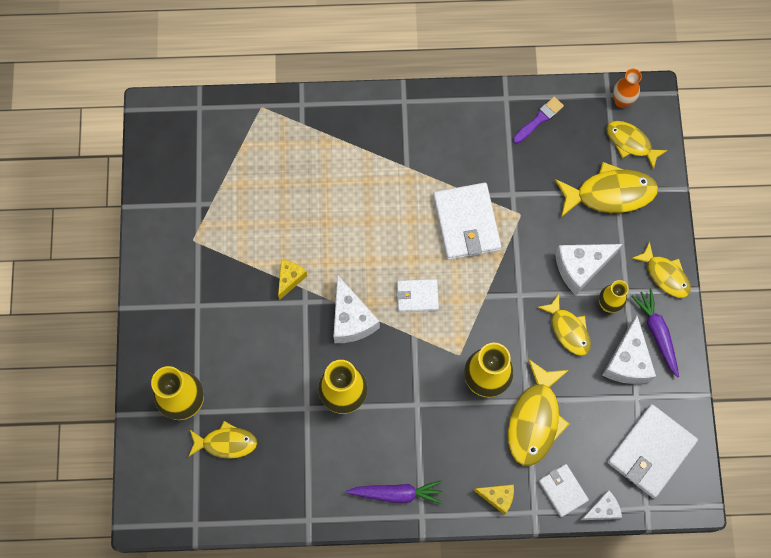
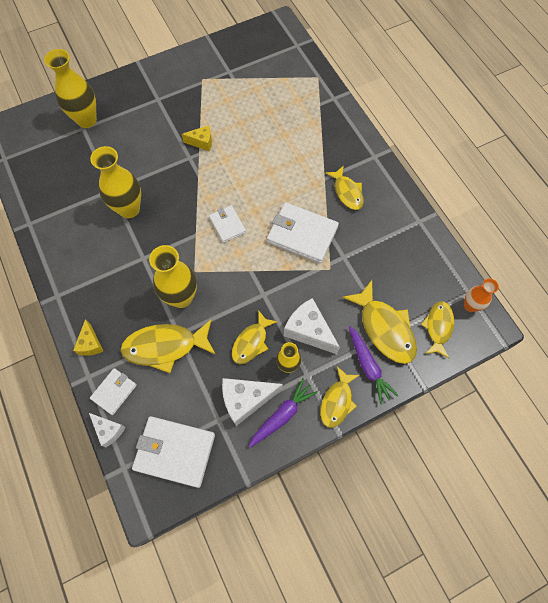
camera: 65 degrees right, 5 degrees down
yellow fish [188,421,257,459] -> yellow fish moved to [325,165,364,210]
white cheese [334,274,380,343] -> none
purple carrot [346,480,443,504] -> purple carrot moved to [349,326,399,404]
white wallet [433,183,501,260] -> white wallet turned 60 degrees clockwise [267,202,339,263]
purple brush [513,97,564,144] -> none

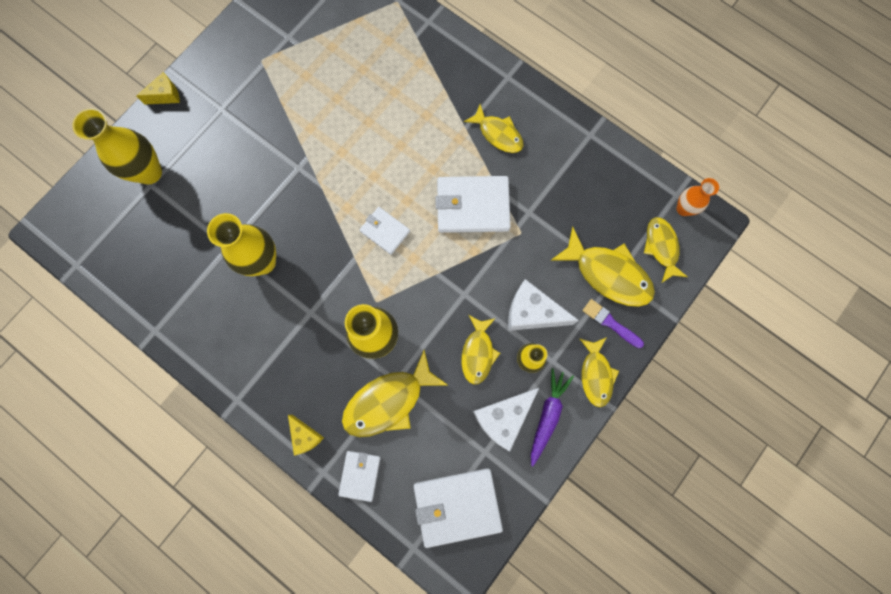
camera: 25 degrees left, 10 degrees up
white cheese [89,413,125,447] -> none
yellow cheese [182,125,212,151] -> yellow cheese moved to [136,72,180,105]
purple carrot [349,326,399,404] -> purple brush [582,299,644,348]

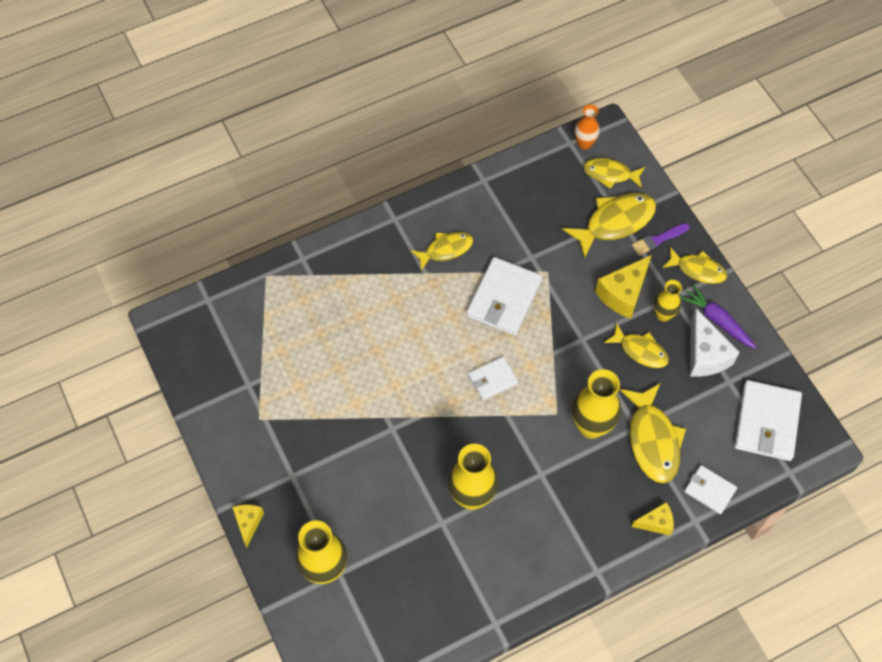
camera: 65 degrees left, 15 degrees down
white cheese [508,279,579,331] -> yellow cheese [595,255,652,319]

